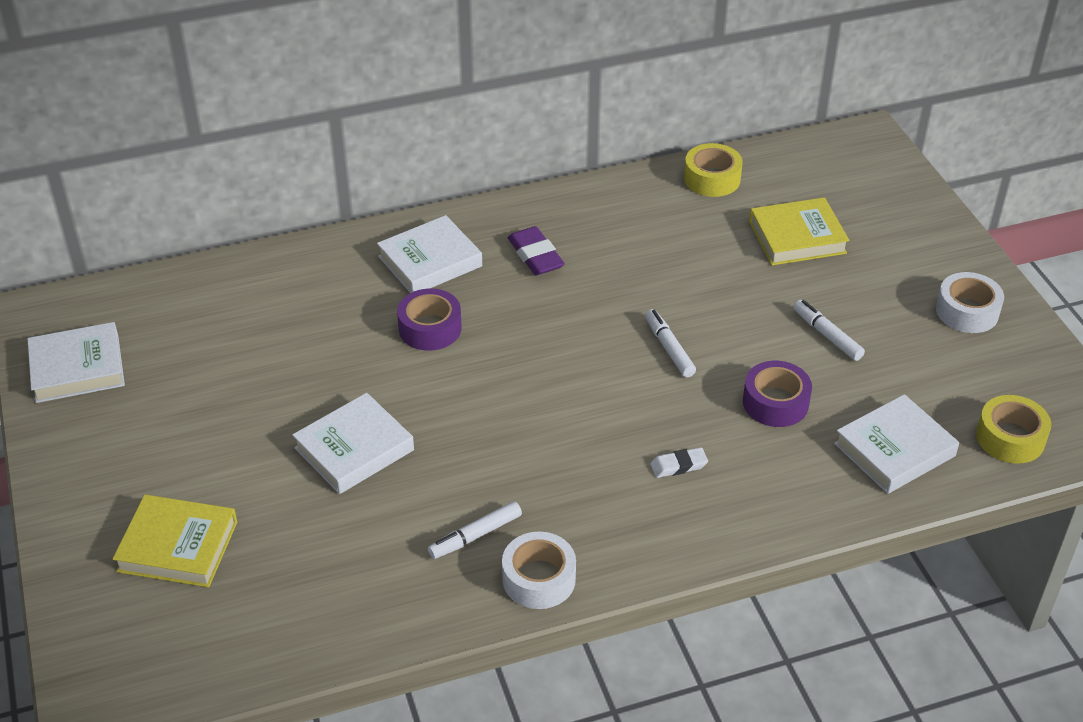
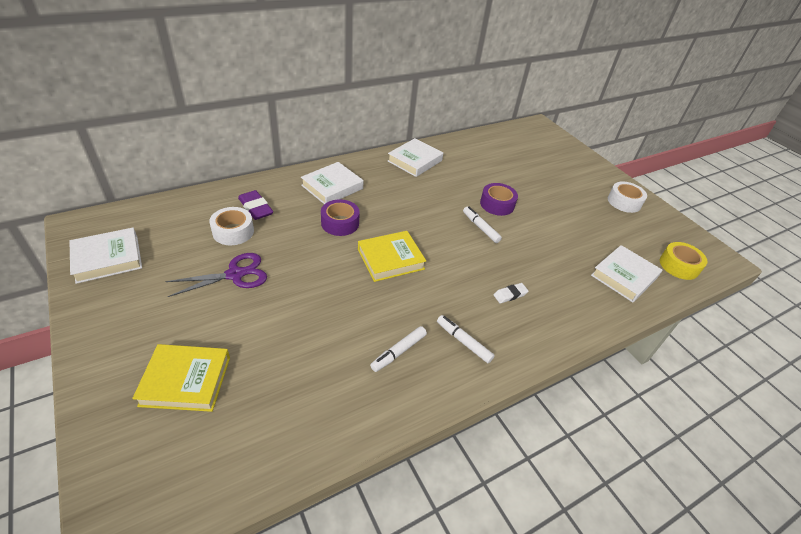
camera: 15 degrees left, 0 degrees up
white book [292,393,414,494] -> white book moved to [388,138,443,177]
white tape [502,532,576,609] -> white tape moved to [209,207,254,245]
purple eraser [508,226,565,275] -> purple eraser moved to [238,190,273,220]
yellow tape [684,143,743,197] -> none
purple tape [743,361,812,427] -> purple tape moved to [480,183,518,216]
yellow book [749,197,849,265] -> yellow book moved to [358,231,426,282]
white marker [793,300,865,361] -> white marker moved to [437,315,495,363]
none -> purple scissors [165,253,267,297]

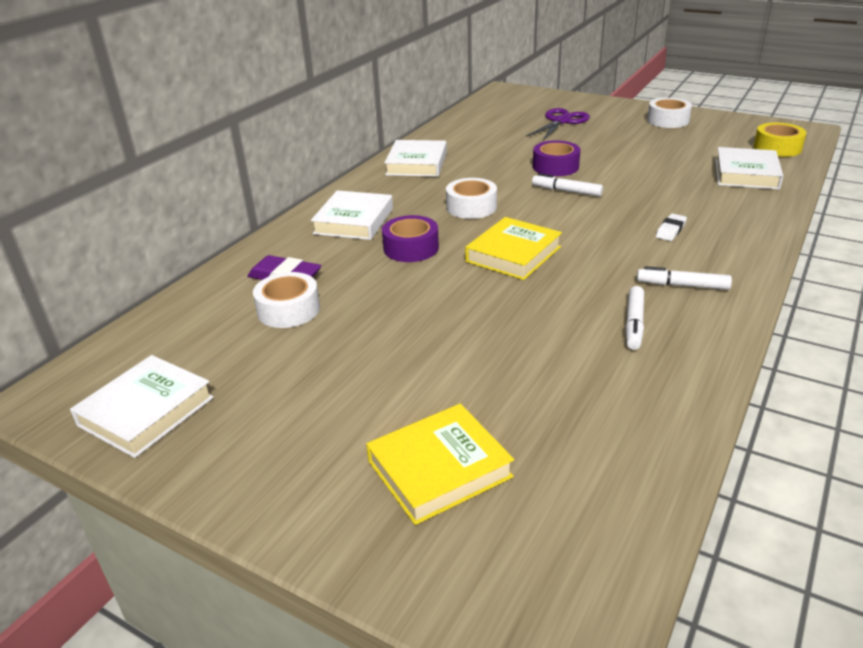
camera: 25 degrees left, 10 degrees down
purple scissors [165,253,267,297] -> purple scissors moved to [526,108,590,141]
none -> white tape [446,178,497,219]

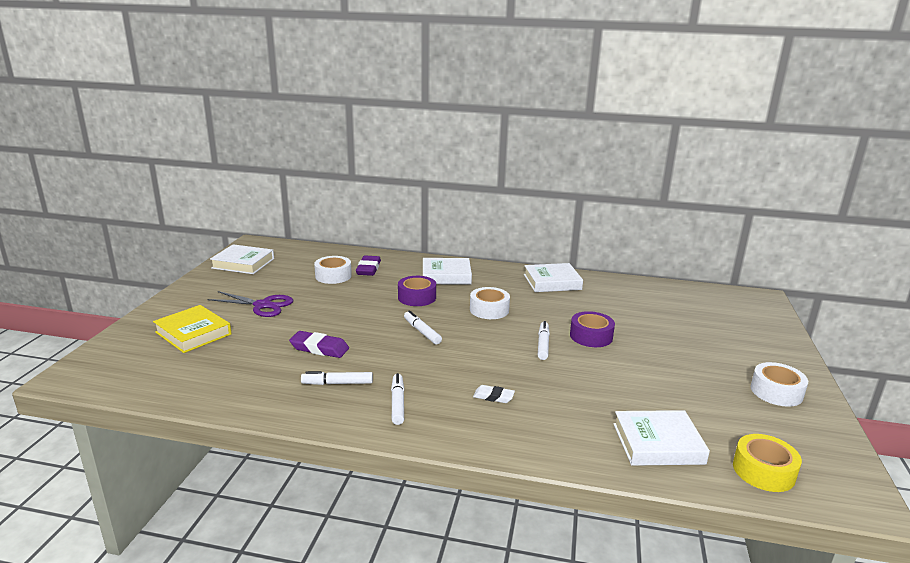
camera: 70 degrees right, 10 degrees down
yellow book [465,217,562,280] -> white marker [404,311,442,345]
purple scissors [526,108,590,141] -> purple scissors moved to [207,291,293,317]
none -> purple eraser [289,331,349,358]

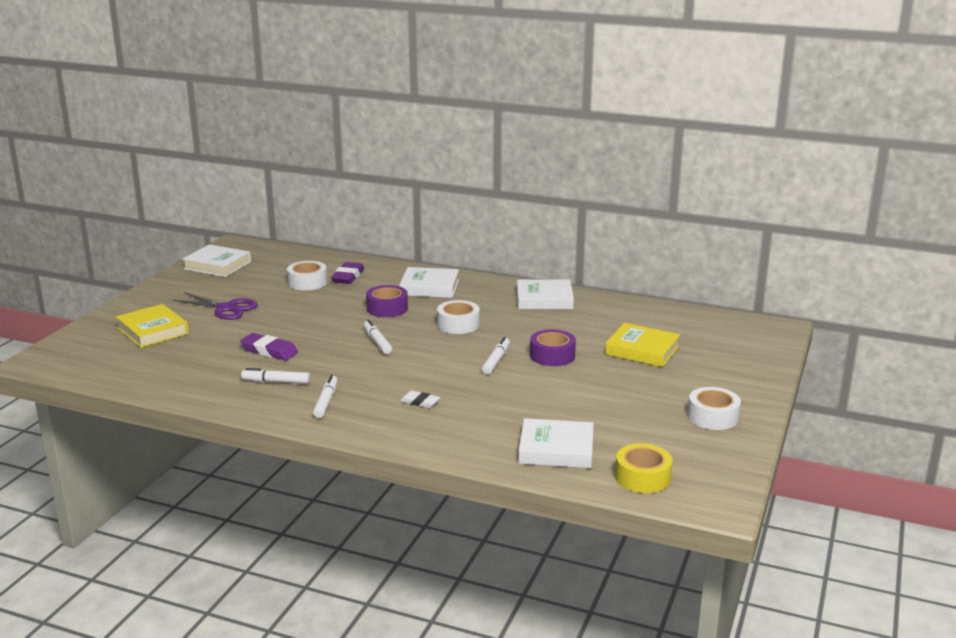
camera: 10 degrees right, 0 degrees up
none -> yellow book [605,323,680,367]

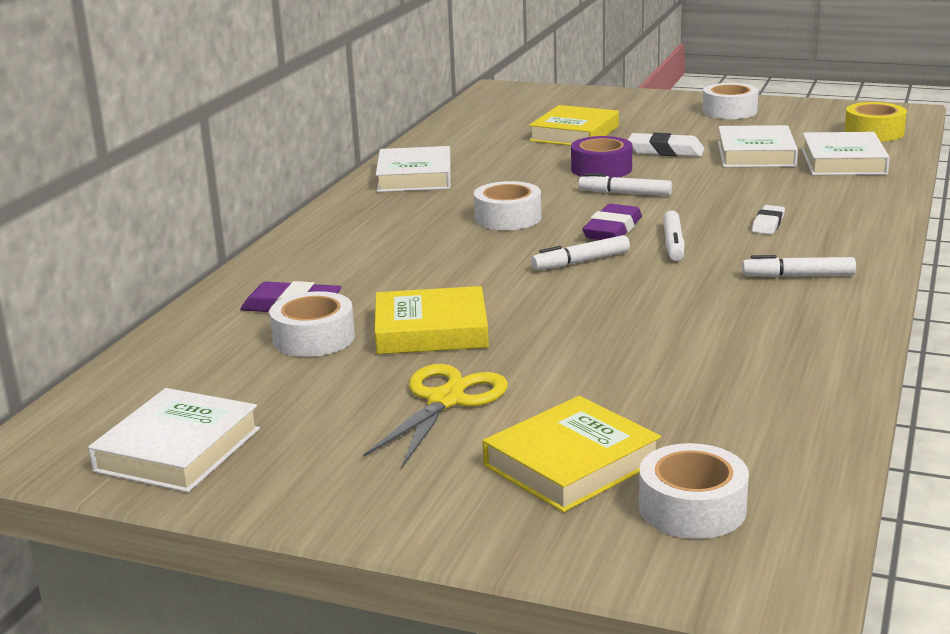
camera: 90 degrees left, 0 degrees up
purple scissors [173,292,258,320] -> yellow scissors [363,364,508,467]
purple eraser [240,333,298,360] -> purple eraser moved to [582,204,642,240]
white marker [241,368,310,384] -> white marker moved to [663,210,685,261]
purple tape [366,285,408,317] -> none
white book [399,267,459,298] -> white book moved to [718,125,798,167]
none -> yellow book [375,286,489,354]
none -> white eraser [628,133,704,157]
none -> white tape [639,443,749,539]

